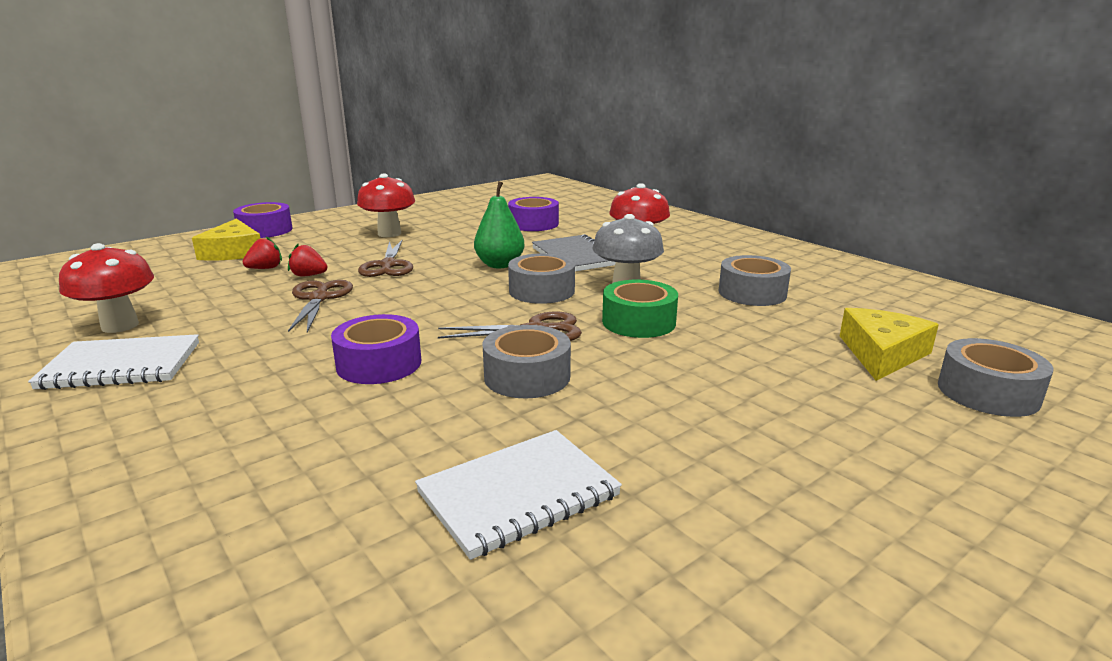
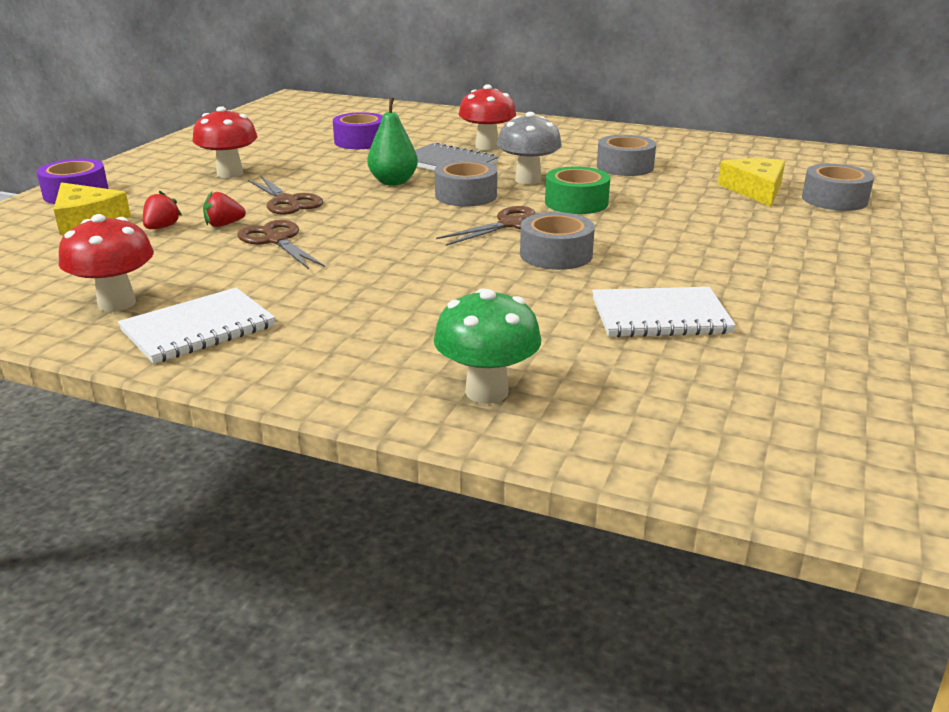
camera: 30 degrees left, 5 degrees up
purple tape [331,314,421,384] -> none
white notebook [415,430,622,560] -> white notebook turned 60 degrees clockwise [592,287,736,337]
none -> green mushroom [434,288,541,404]

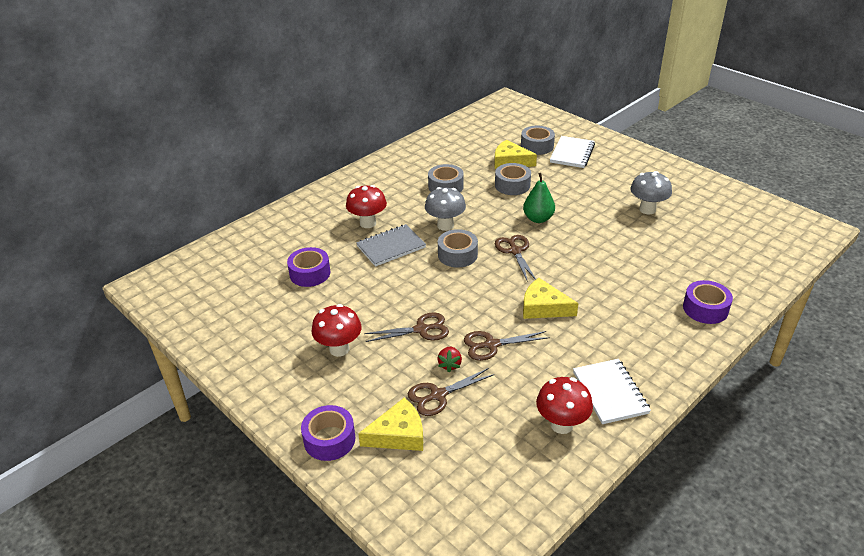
camera: 65 degrees left, 10 degrees up
red strawberry [143,191,182,229] -> brown scissors [408,368,495,416]
green pear [367,97,418,185] -> green pear moved to [523,173,555,223]
green mushroom [434,288,541,404] -> purple tape [683,280,733,324]
grey tape [520,212,595,270] -> grey tape moved to [495,163,531,195]
green tape [545,166,610,214] -> none
white notebook [592,287,736,337] -> white notebook moved to [550,136,595,168]
none -> yellow cheese [523,278,579,319]
none -> grey mushroom [630,171,672,214]

